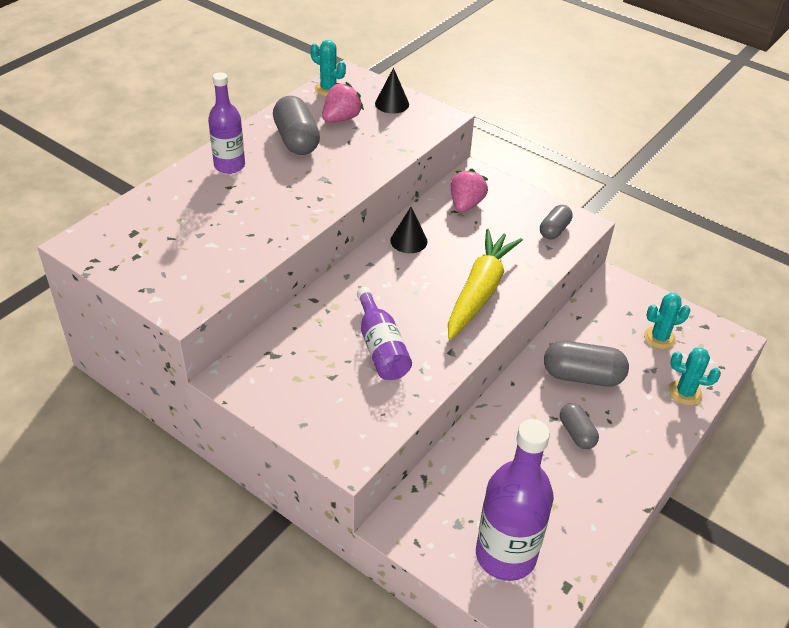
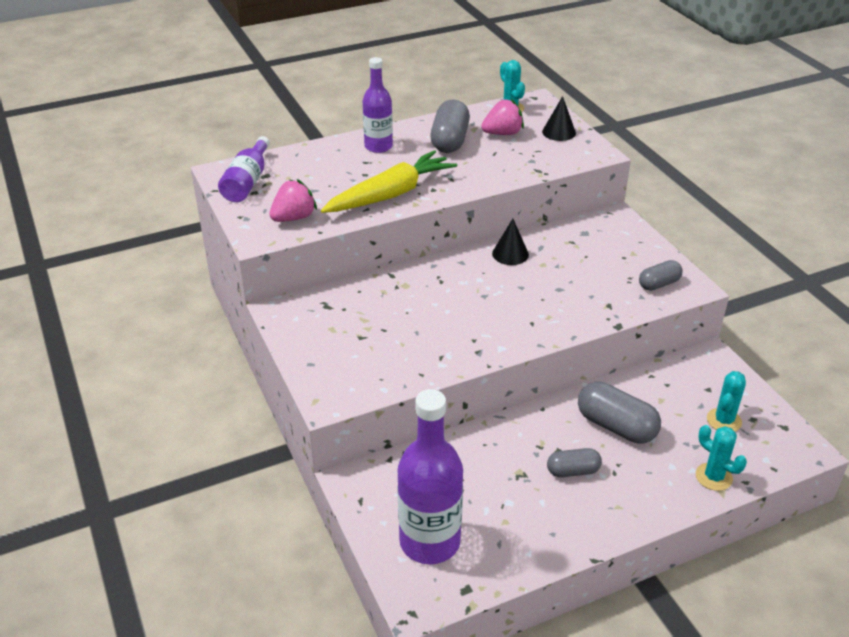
camera: 30 degrees right, 5 degrees down
purple bottle [357,287,412,380] -> purple bottle moved to [218,136,270,202]
yellow carrot [448,229,523,340] -> yellow carrot moved to [321,150,457,213]
pink strawberry [451,169,488,212] -> pink strawberry moved to [270,179,317,222]
grey capsule [560,403,599,449] -> grey capsule turned 75 degrees clockwise [547,448,602,477]
turquoise cactus [644,293,691,349] -> turquoise cactus turned 75 degrees counterclockwise [707,371,746,432]

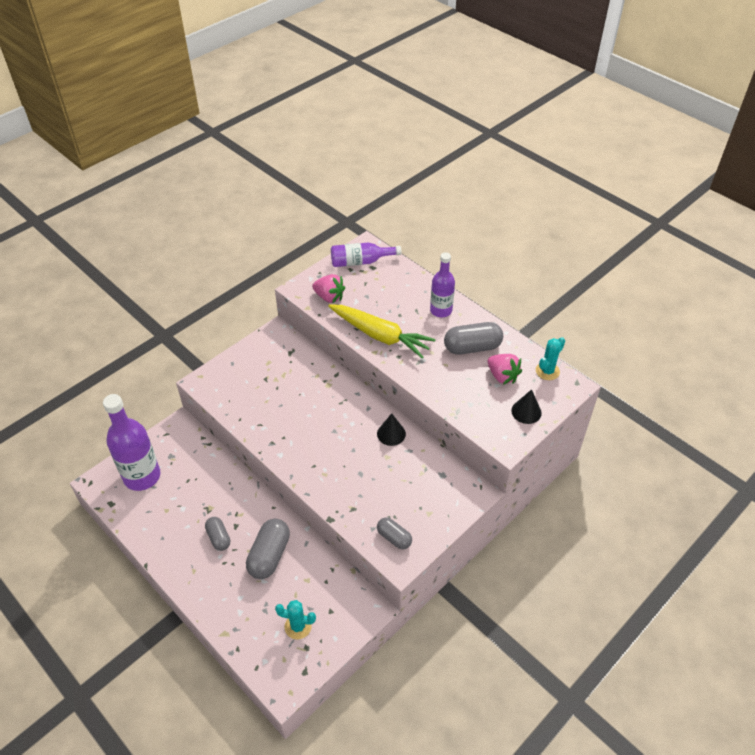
camera: 70 degrees right, 10 degrees up
turquoise cactus [696,425,747,491] -> none

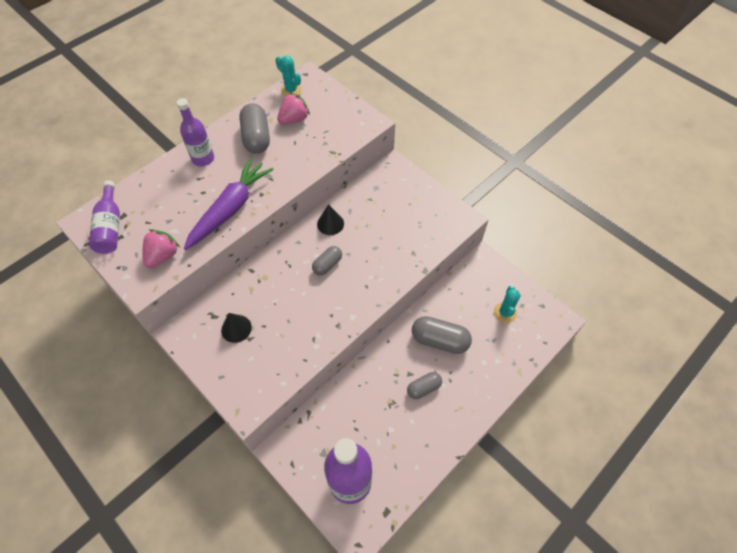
camera: 90 degrees left, 10 degrees up
yellow carrot [328,304,436,358] -> purple carrot [184,158,274,250]
grey capsule [377,517,412,549] -> grey capsule moved to [312,246,342,275]
black cone [511,389,542,424] -> black cone moved to [221,313,252,343]

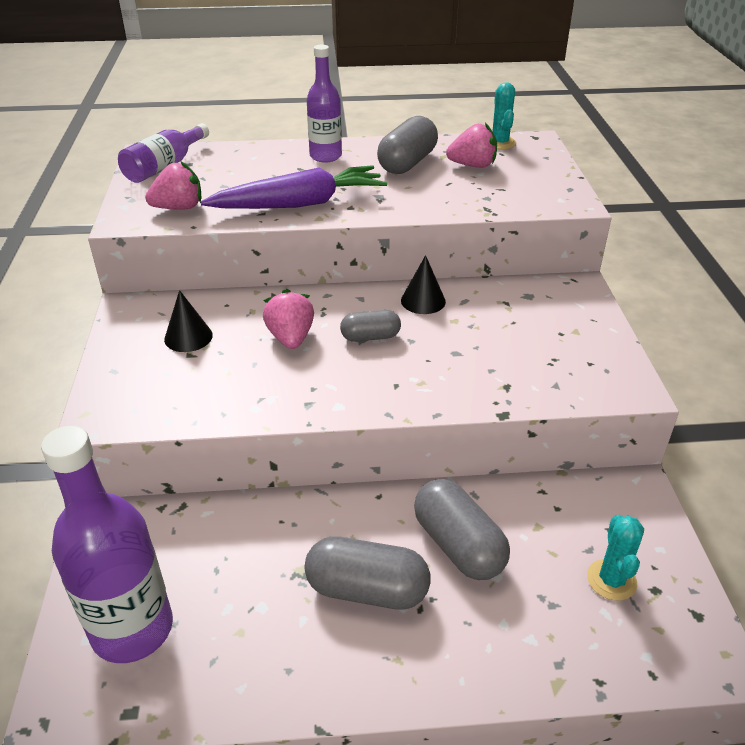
camera: 40 degrees right, 20 degrees down
grey capsule [407,372,442,399] -> grey capsule [304,536,430,610], size x1.66
turquoise cactus [494,285,521,323] -> turquoise cactus turned 45 degrees counterclockwise [587,515,644,601]
none -> pink strawberry [263,289,314,349]

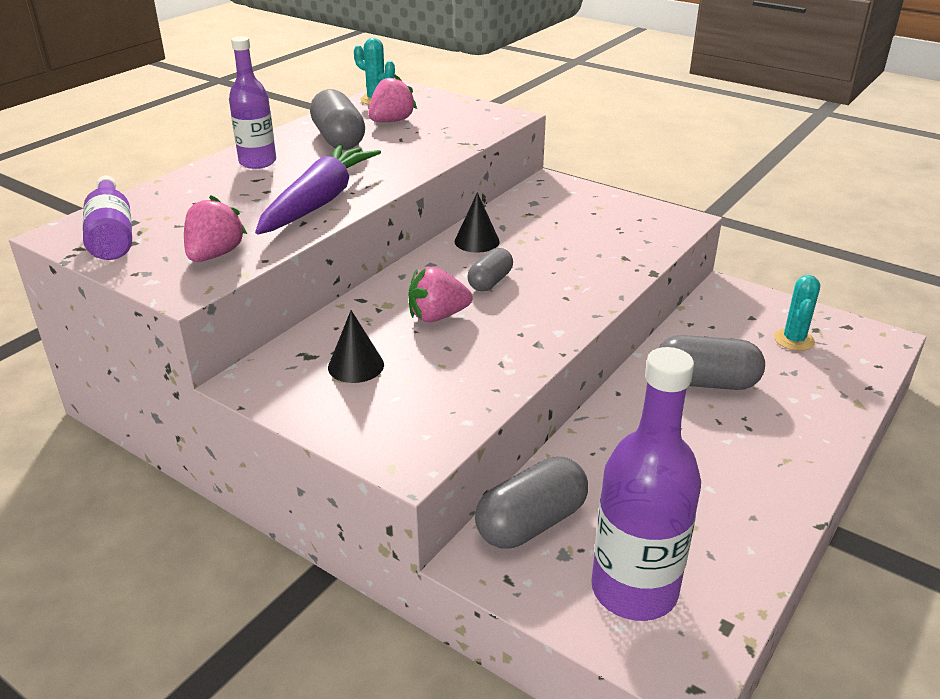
camera: 50 degrees left, 5 degrees down
pink strawberry [263,289,314,349] -> pink strawberry turned 45 degrees counterclockwise [408,267,473,322]
grey capsule [304,536,430,610] -> grey capsule moved to [475,456,588,549]
turquoise cactus [587,515,644,601] -> turquoise cactus turned 60 degrees clockwise [774,275,820,351]

